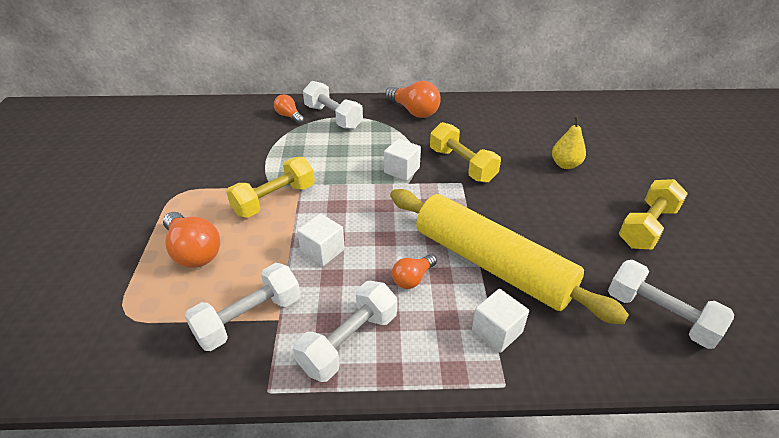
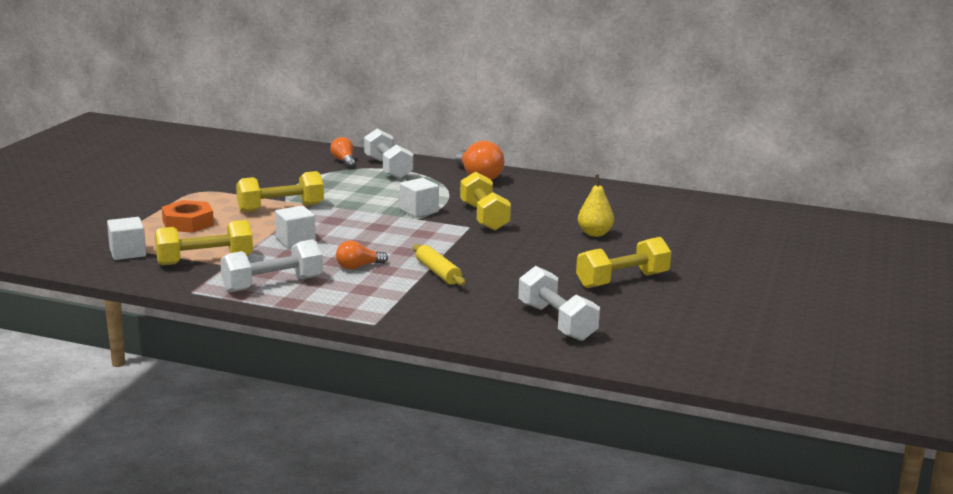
camera: 20 degrees right, 20 degrees down
orange light bulb [163,212,220,268] -> orange nut [162,200,214,233]
white dumbbell [184,263,300,351] -> yellow dumbbell [155,220,253,265]
yellow rolling pin [390,189,629,325] -> yellow rolling pin [413,244,465,286], size x0.41
white cube [472,289,529,353] -> white cube moved to [107,217,146,260]

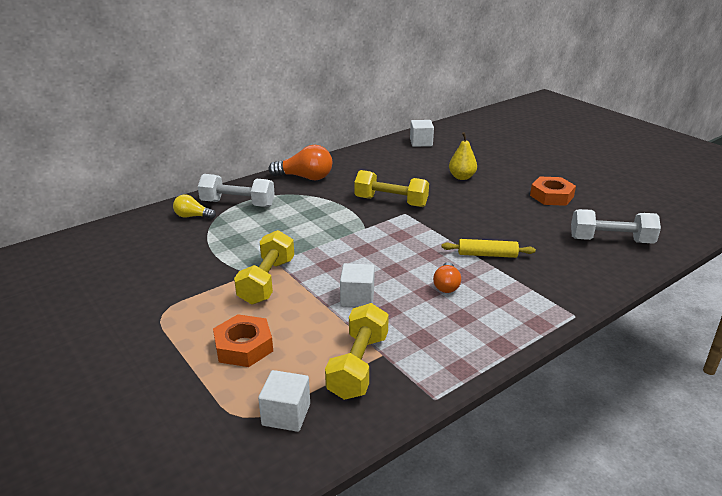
camera: 55 degrees left, 10 degrees up
white dumbbell [220,239,323,292] -> none
orange light bulb [330,137,356,168] -> yellow light bulb [173,194,216,219]
white cube [400,178,439,217] -> white cube moved to [410,120,434,147]
yellow dumbbell [576,237,671,288] -> orange nut [530,177,576,206]

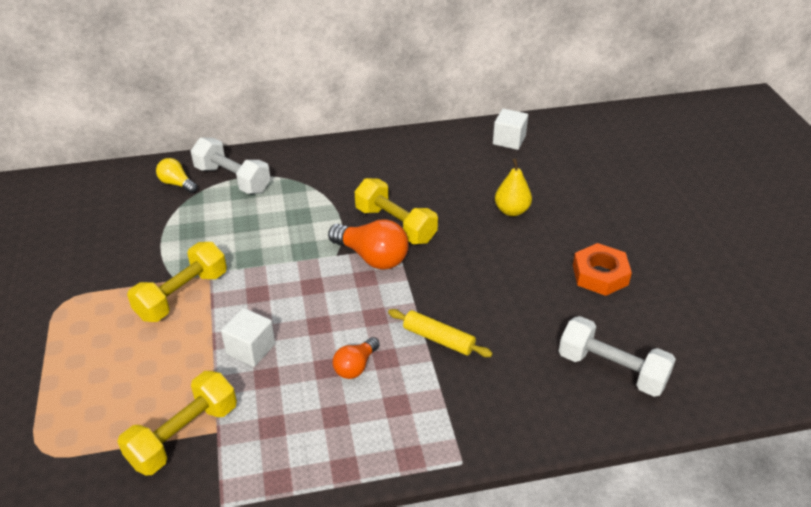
camera: 25 degrees right, 10 degrees up
orange nut [213,314,273,367] -> none
white cube [258,370,310,432] -> none
orange light bulb [269,145,333,180] -> orange light bulb moved to [328,219,409,270]

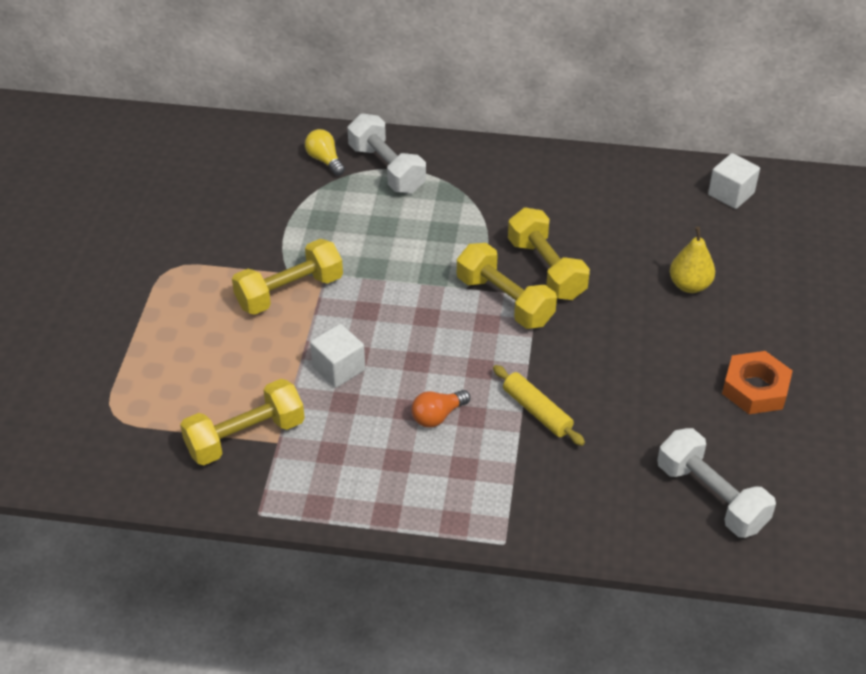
camera: 20 degrees right, 5 degrees up
orange light bulb [328,219,409,270] -> yellow dumbbell [457,243,557,329]

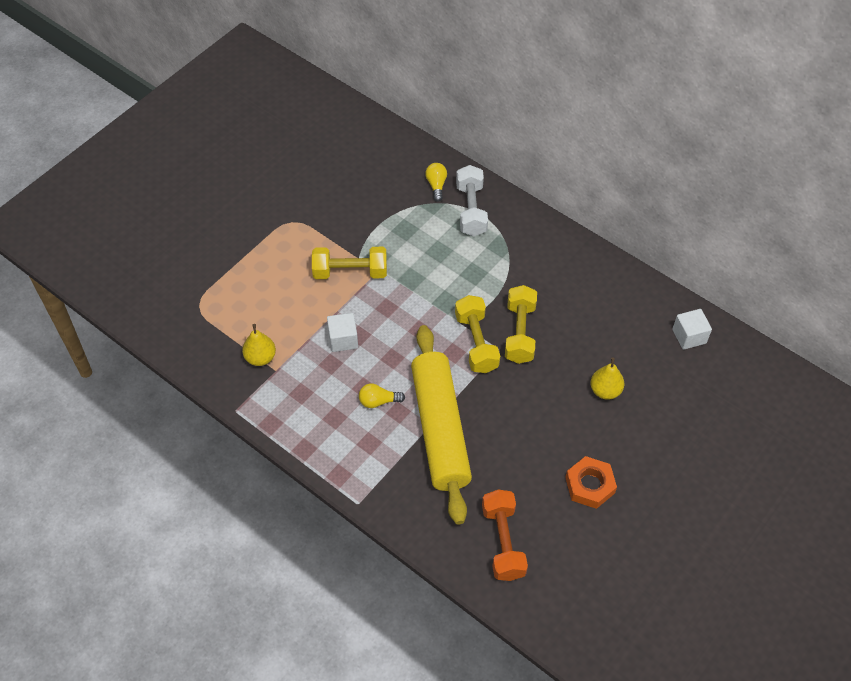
camera: 30 degrees right, 10 degrees up
yellow dumbbell [180,379,305,465] -> yellow pear [242,324,276,366]
orange light bulb [411,390,470,428] -> yellow light bulb [359,384,405,408]
yellow rolling pin [493,365,585,446] -> yellow rolling pin [411,325,472,525], size x2.44
white dumbbell [657,428,776,538] -> orange dumbbell [482,490,528,581]

